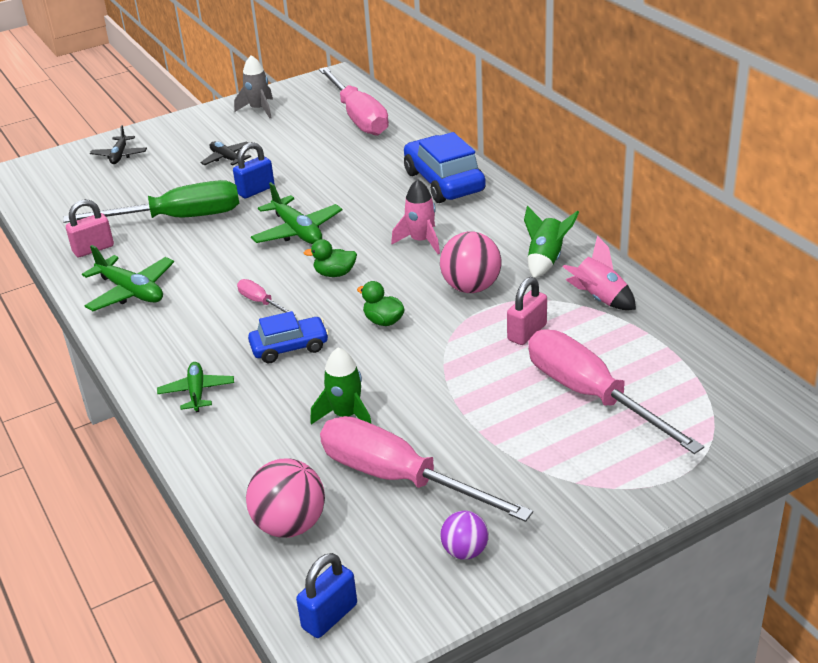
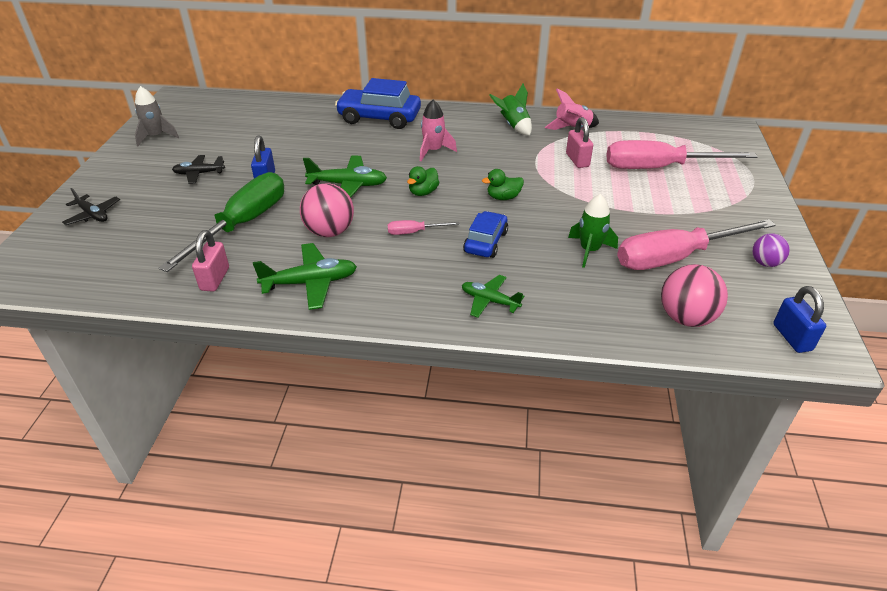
camera: 55 degrees left, 5 degrees up
pink screwdriver [319,67,389,135] -> none
pink ball [440,232,501,293] -> pink ball moved to [300,183,354,237]

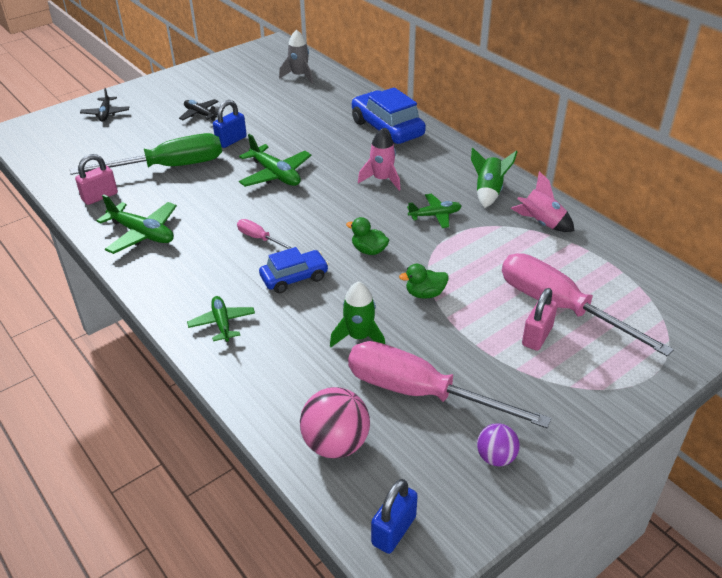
camera: 45 degrees right, 0 degrees up
grey rocket [135,86,179,146] -> grey rocket moved to [279,30,313,83]
pink ball [300,183,354,237] -> none
green duck [407,166,439,196] -> green duck moved to [399,264,449,299]
pink padlock [566,117,593,168] -> pink padlock moved to [522,288,558,351]
none -> green plane [407,194,461,228]

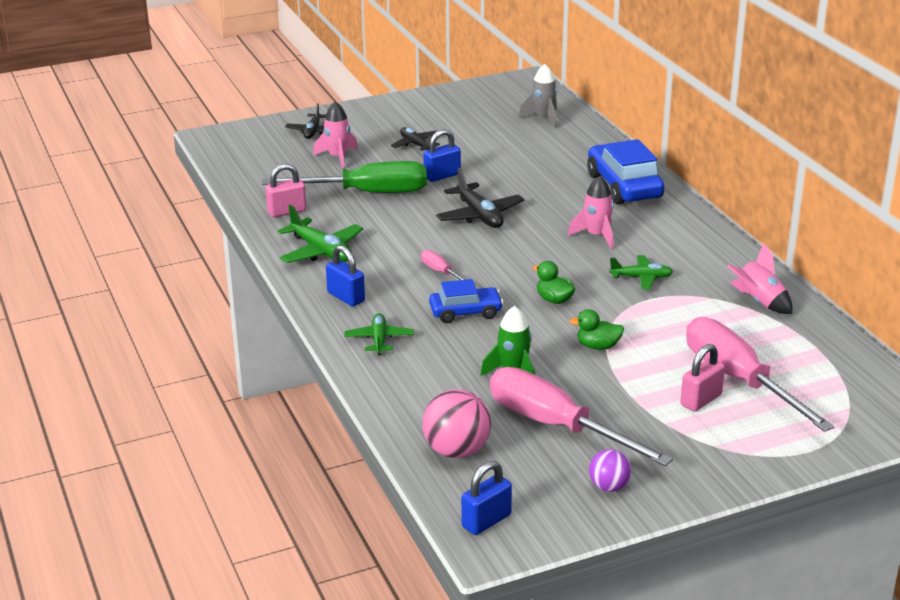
camera: 15 degrees right, 10 degrees down
green plane [239,134,311,187] -> black plane [436,168,524,228]
green rocket [471,148,518,208] -> none
none -> pink rocket [313,102,358,169]
none -> blue padlock [326,245,365,307]

